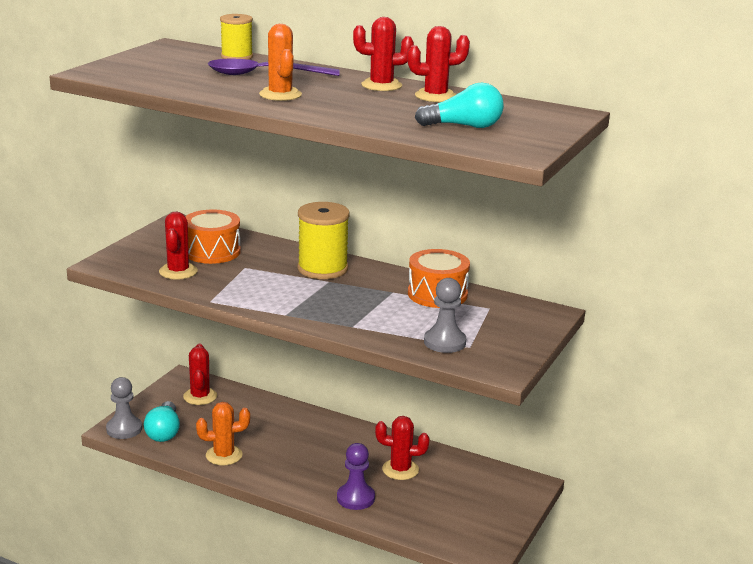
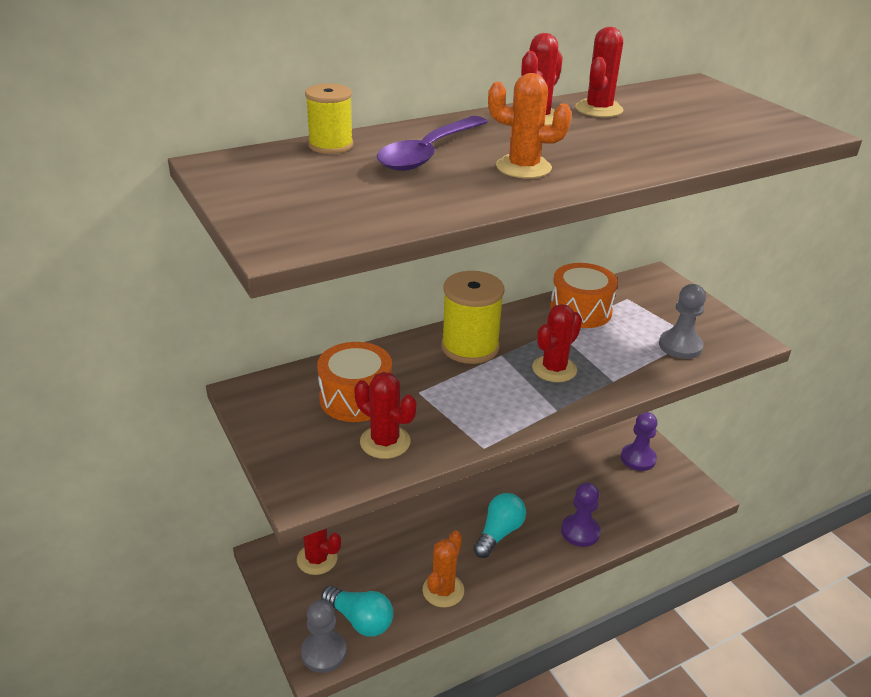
camera: 55 degrees left, 10 degrees up
red cactus [375,416,429,480] -> red cactus moved to [532,304,582,382]
turquoise light bulb [415,82,504,128] -> turquoise light bulb moved to [473,493,526,558]
none -> purple pawn [621,412,657,471]

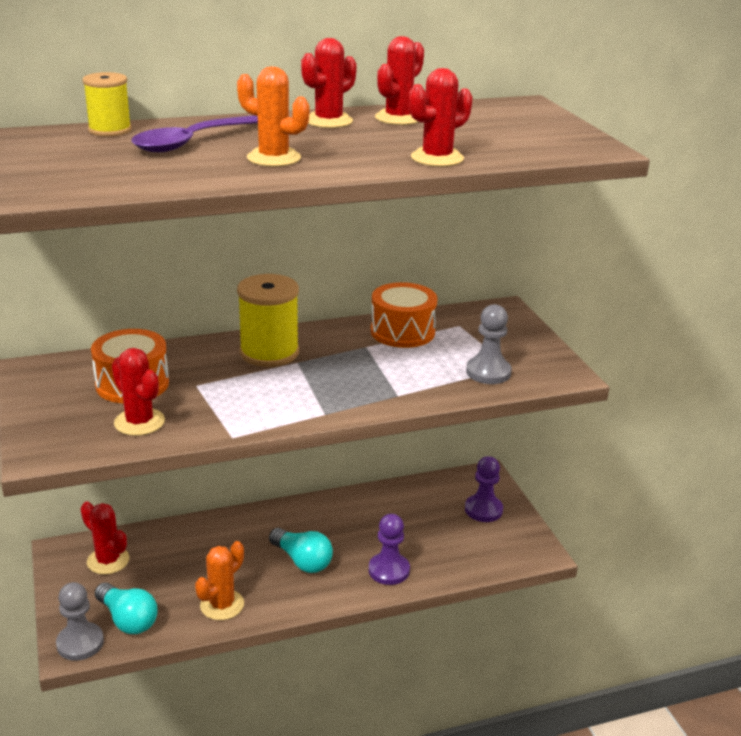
camera: 10 degrees right, 5 degrees down
turquoise light bulb [473,493,526,558] -> turquoise light bulb turned 90 degrees clockwise [269,528,333,573]
red cactus [532,304,582,382] -> red cactus moved to [409,68,473,167]

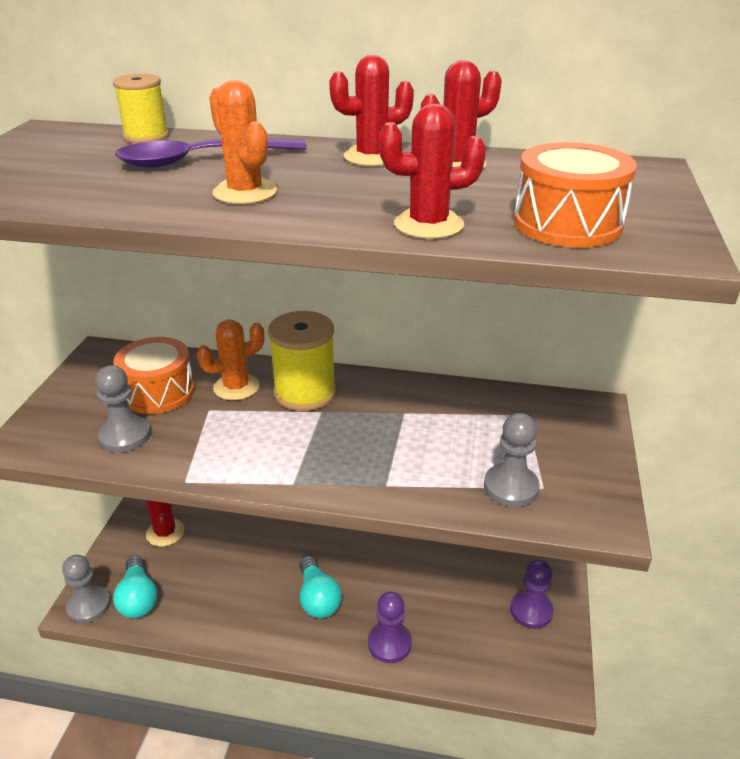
camera: 30 degrees right, 5 degrees up
red cactus [112,348,165,436] -> grey pawn [95,365,151,453]
orange cactus [195,541,244,620] -> orange cactus moved to [197,319,264,400]
orange drum [371,282,437,348] -> orange drum moved to [514,142,637,248]

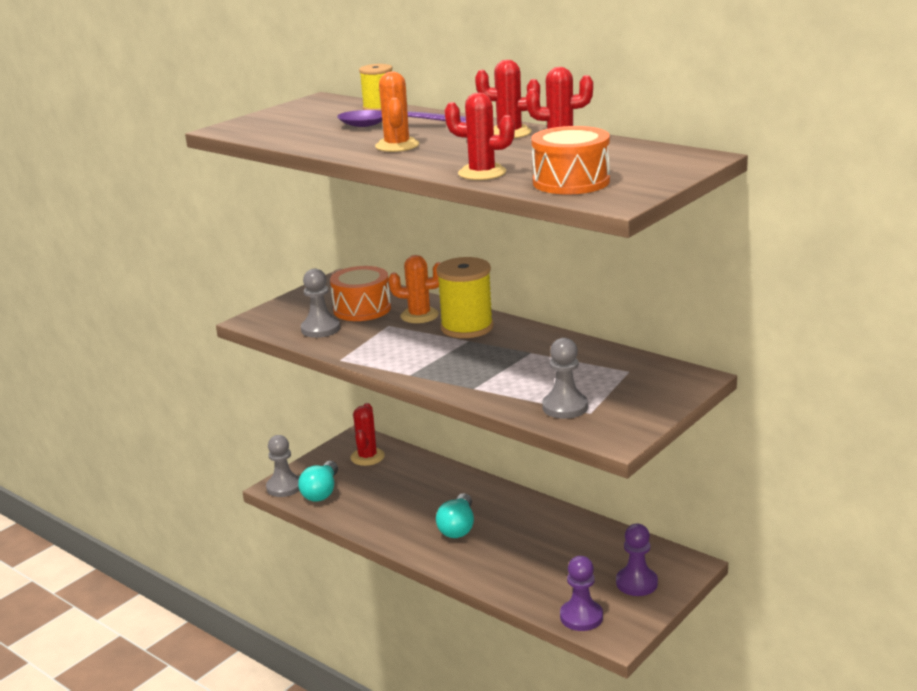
camera: 30 degrees right, 10 degrees down
purple pawn [368,592,412,663] -> purple pawn moved to [560,556,603,631]

